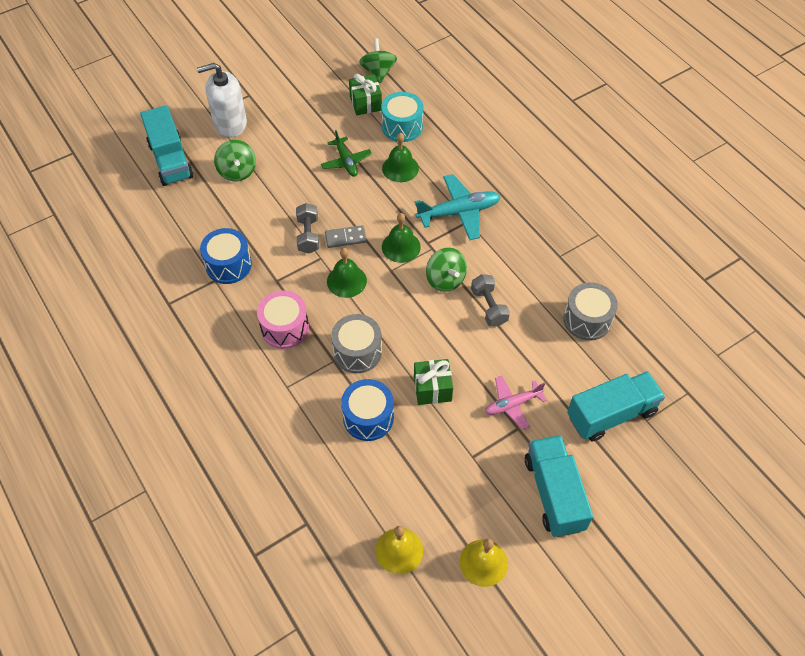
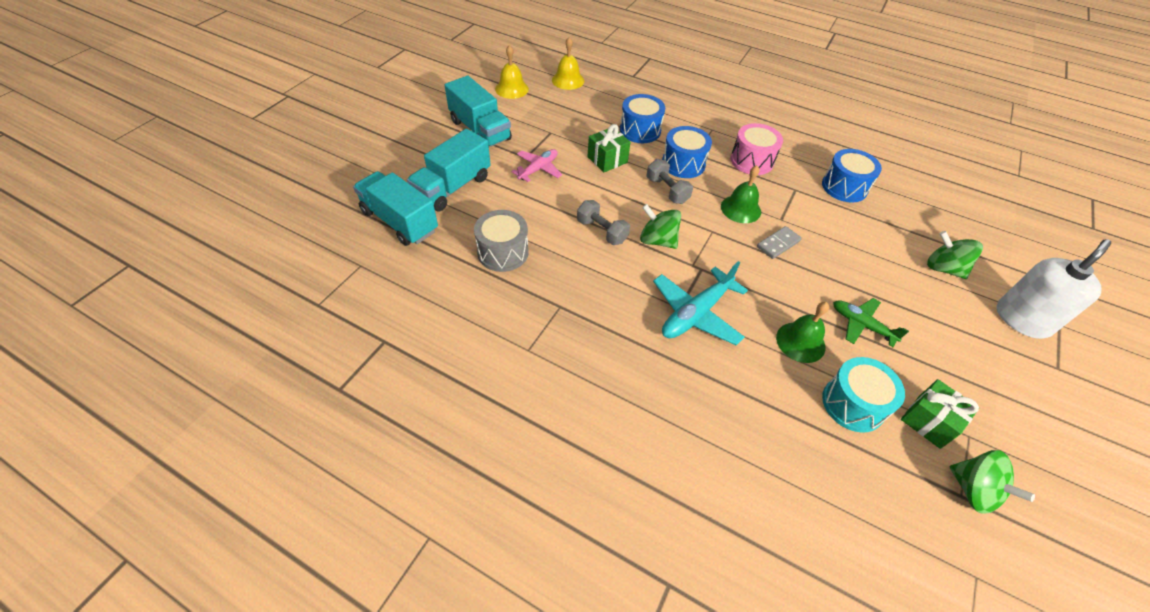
camera: 150 degrees right, 5 degrees down
turquoise truck [140,105,194,186] -> turquoise truck moved to [353,171,438,246]
grey dumbbell [296,203,319,254] -> grey dumbbell moved to [647,159,693,204]
grey drum [331,314,382,373] -> blue drum [662,126,712,178]
green bell [382,213,421,263] -> none

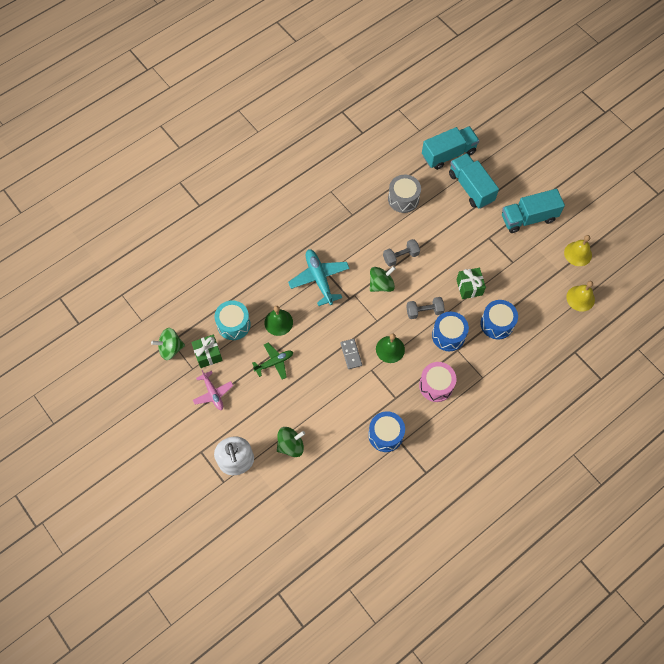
camera: 115 degrees right, 15 degrees up
pink plane [511,149,562,182] -> pink plane moved to [193,370,233,410]

